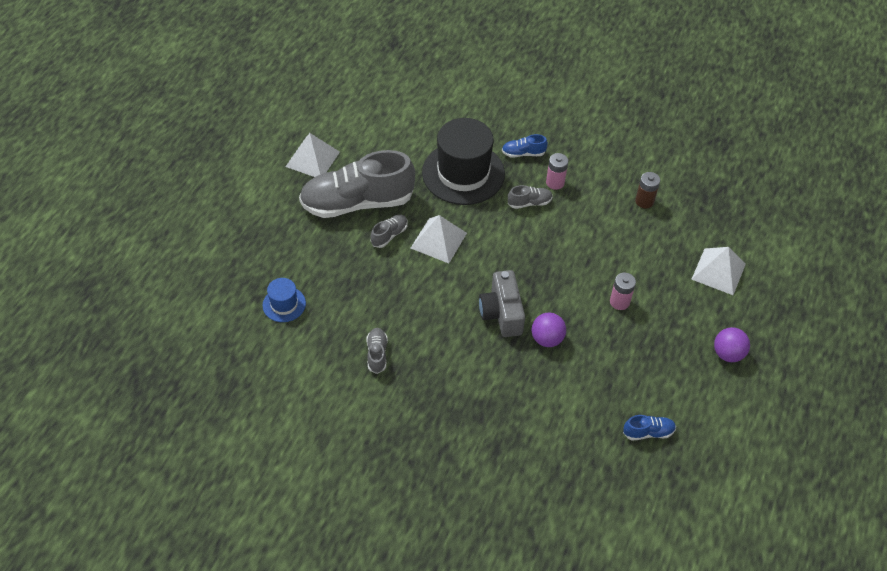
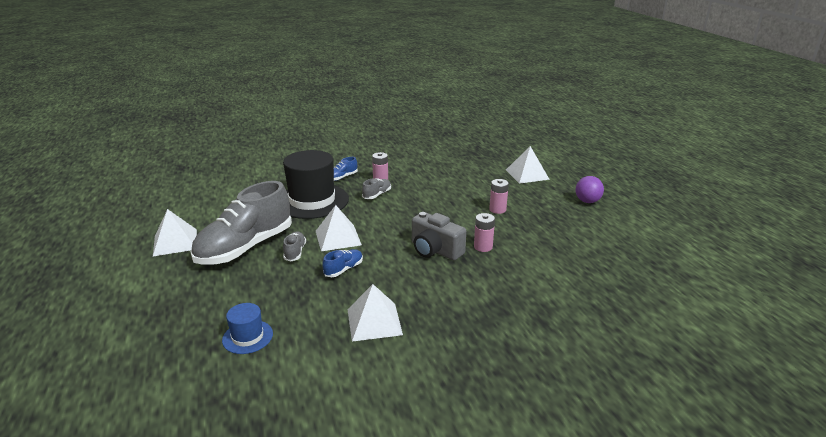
camera: 40 degrees left, 25 degrees down
grey shoe [366,328,388,374] -> white pyramid [347,284,403,342]
purple ball [531,313,566,347] -> pink battery [474,213,495,252]
blue shoe [623,415,676,441] -> blue shoe moved to [322,249,363,277]
brown battery [635,172,660,209] -> none

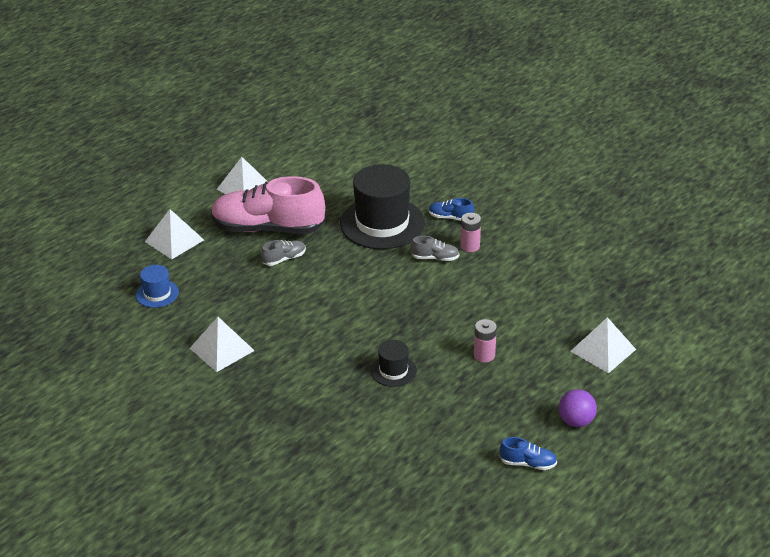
camera: 60 degrees right, 10 degrees up
grey shoe [191,181,292,265] -> pink shoe [211,176,325,234]
white pyramid [316,205,362,251] -> white pyramid moved to [145,209,204,259]
blue shoe [322,249,363,277] -> blue shoe moved to [499,437,557,470]
grey camera [412,212,466,260] -> none
pink battery [474,213,495,252] -> black hat [371,340,417,387]

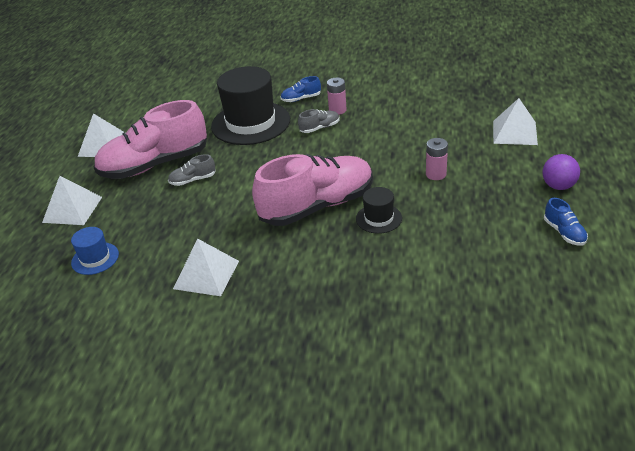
camera: 30 degrees left, 0 degrees up
grey shoe [261,240,306,266] -> grey shoe turned 135 degrees counterclockwise [168,154,216,186]
blue shoe [499,437,557,470] -> blue shoe turned 90 degrees clockwise [544,198,588,246]
none -> pink shoe [252,154,373,226]

